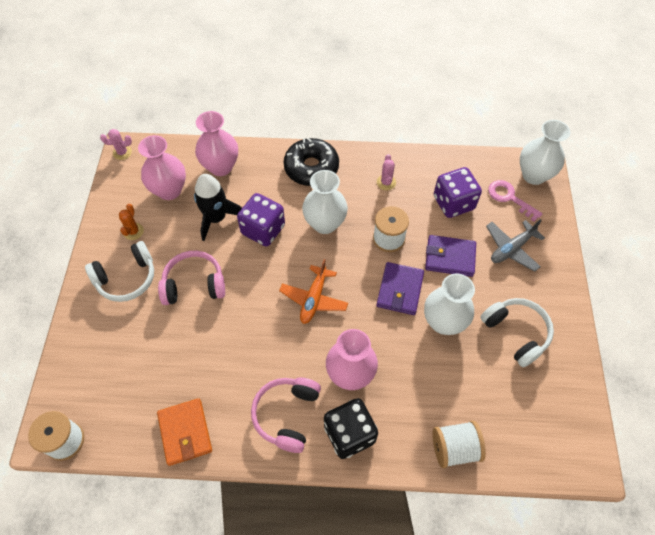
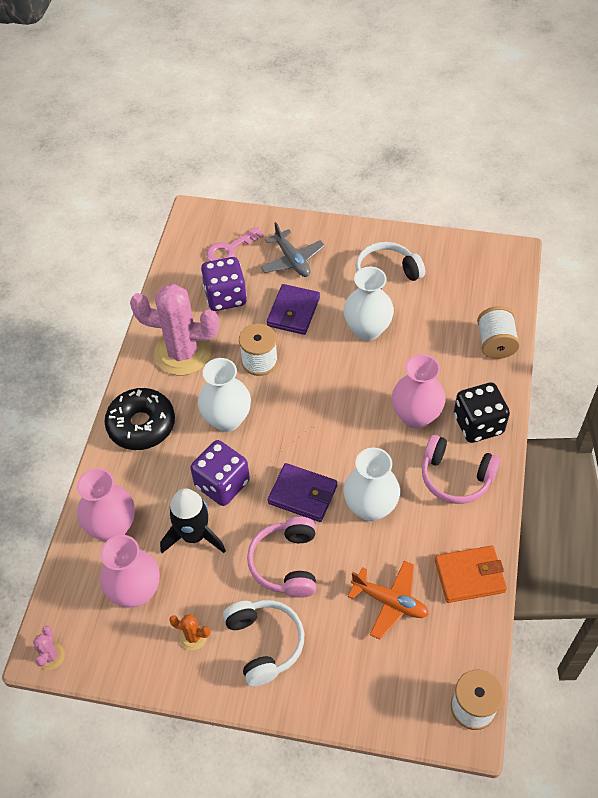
camera: 80 degrees left, 5 degrees down
orange plane [279,259,348,324] -> orange plane moved to [348,561,429,640]
pink cactus [377,154,396,190] -> pink cactus [130,284,219,375], size x2.46
purple wallet [377,262,424,315] -> purple wallet moved to [268,463,337,522]
white vase [520,120,570,185] -> white vase moved to [343,448,400,521]

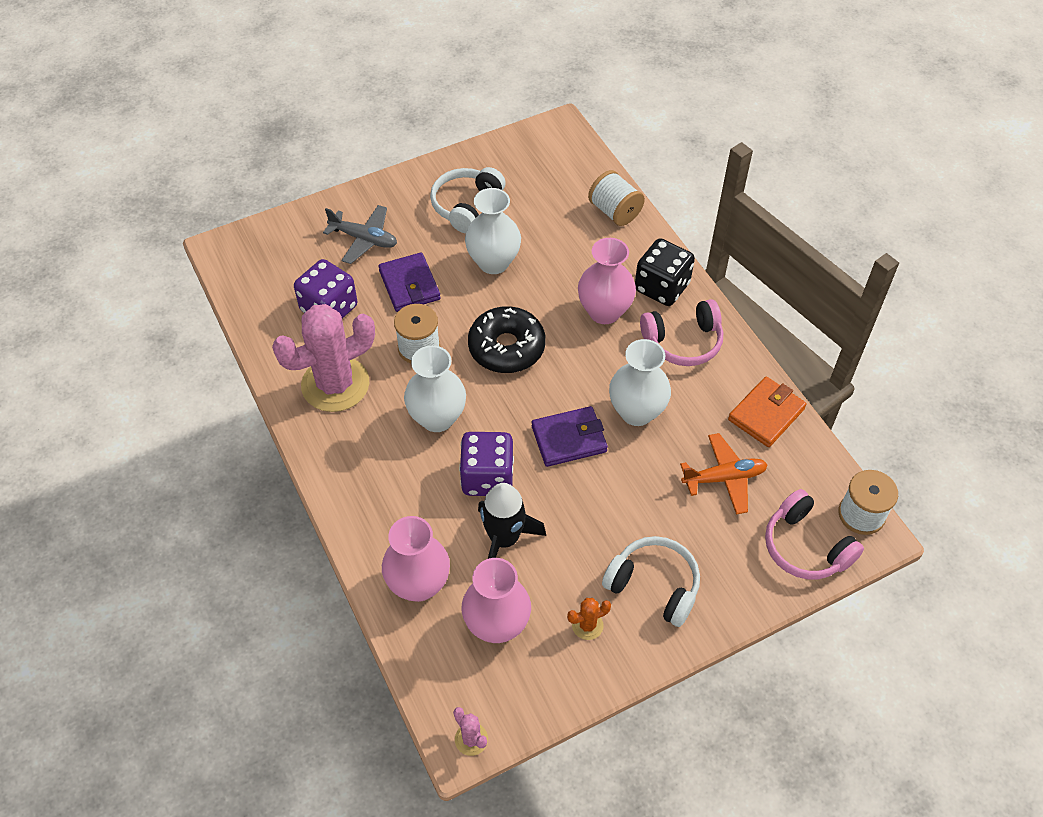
camera: 40 degrees left, 0 degrees up
black donut [105,388,175,450] -> black donut moved to [468,306,546,373]
pink key [206,227,264,261] -> none
pink headphones [247,517,316,598] -> pink headphones moved to [765,489,864,579]

